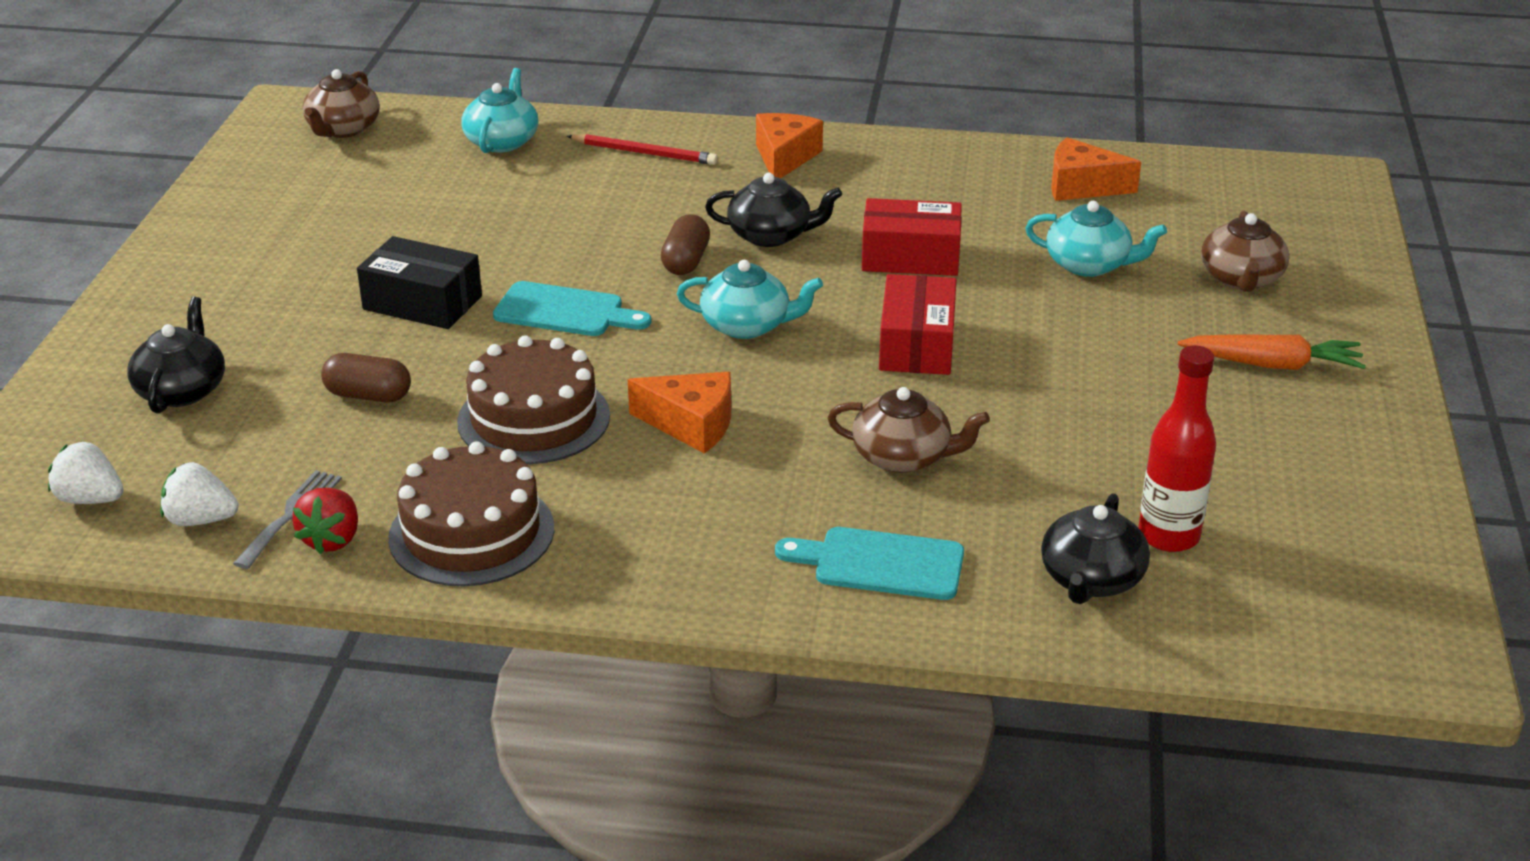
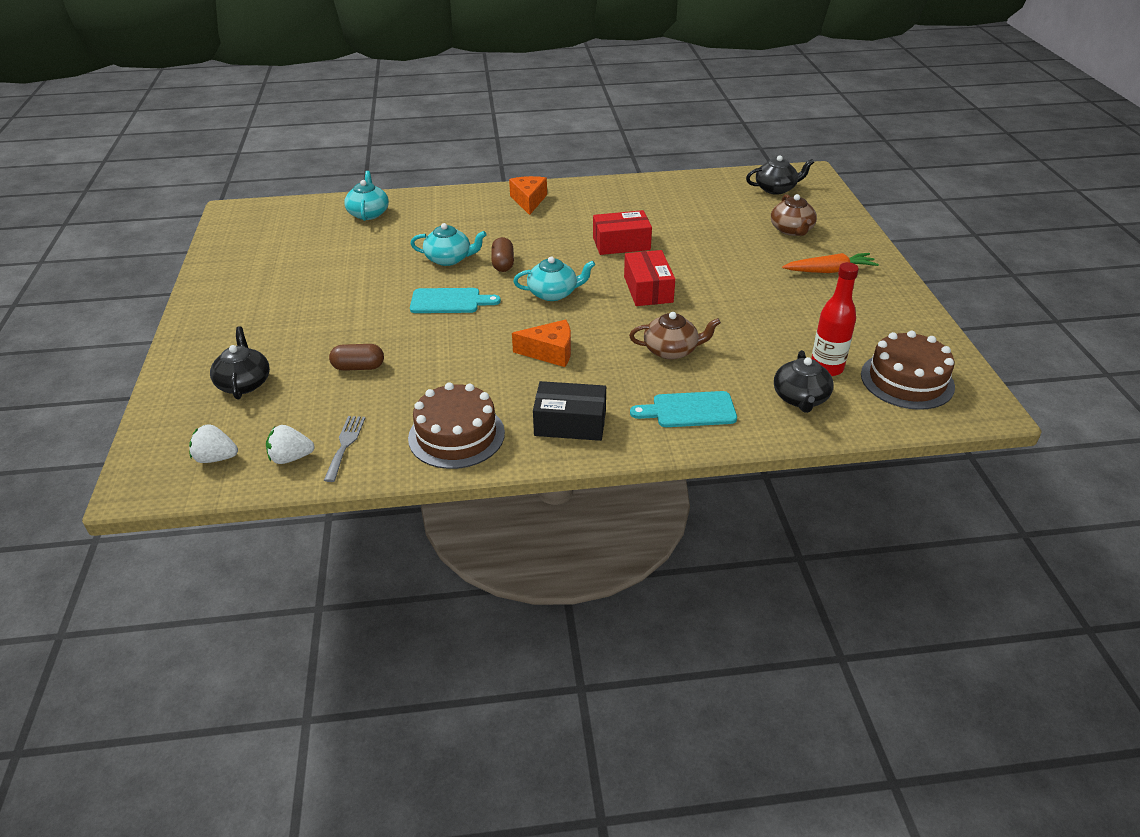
camera: 15 degrees left, 5 degrees up
red strawberry [292,488,358,554] -> none
brown teapot [303,69,380,138] -> none
black box [357,236,482,329] -> black box moved to [533,381,606,441]
brown cake [457,335,610,464] -> brown cake moved to [861,331,955,410]
red pencil [566,134,718,165] -> none
black teapot [705,173,842,247] -> black teapot moved to [746,155,814,195]
turquoise teapot [1025,201,1167,277] -> turquoise teapot moved to [410,223,487,266]
orange cheese [1051,137,1141,201] -> none

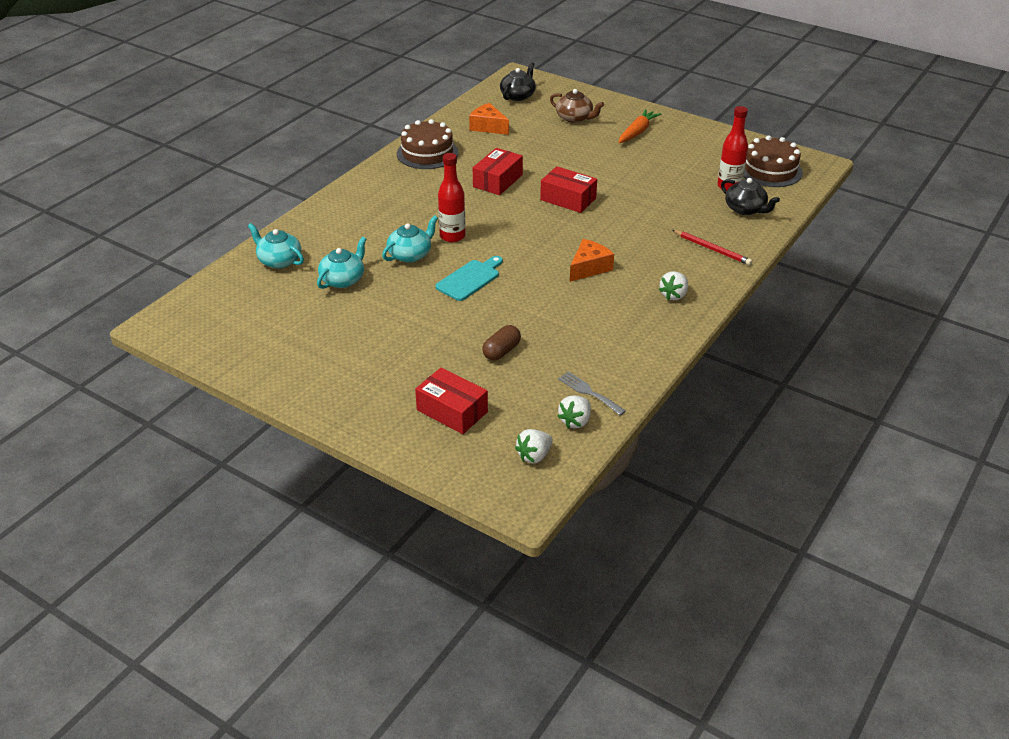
camera: 50 degrees left, 0 degrees up
black teapot [210,326,270,399] -> red box [415,367,488,434]
brown cake [408,382,505,469] -> brown cake moved to [397,119,459,169]
brown capsule [491,237,514,272] -> red bottle [438,153,466,242]
orange cheese [509,176,547,215] -> orange cheese moved to [469,103,509,135]
turquoise teapot [513,256,595,301] -> turquoise teapot moved to [317,237,367,289]
black box [533,381,606,441] -> white strawberry [659,271,688,300]
brown teapot [629,312,721,360] -> none
turquoise cutting board [630,391,737,427] -> red pencil [672,230,752,265]

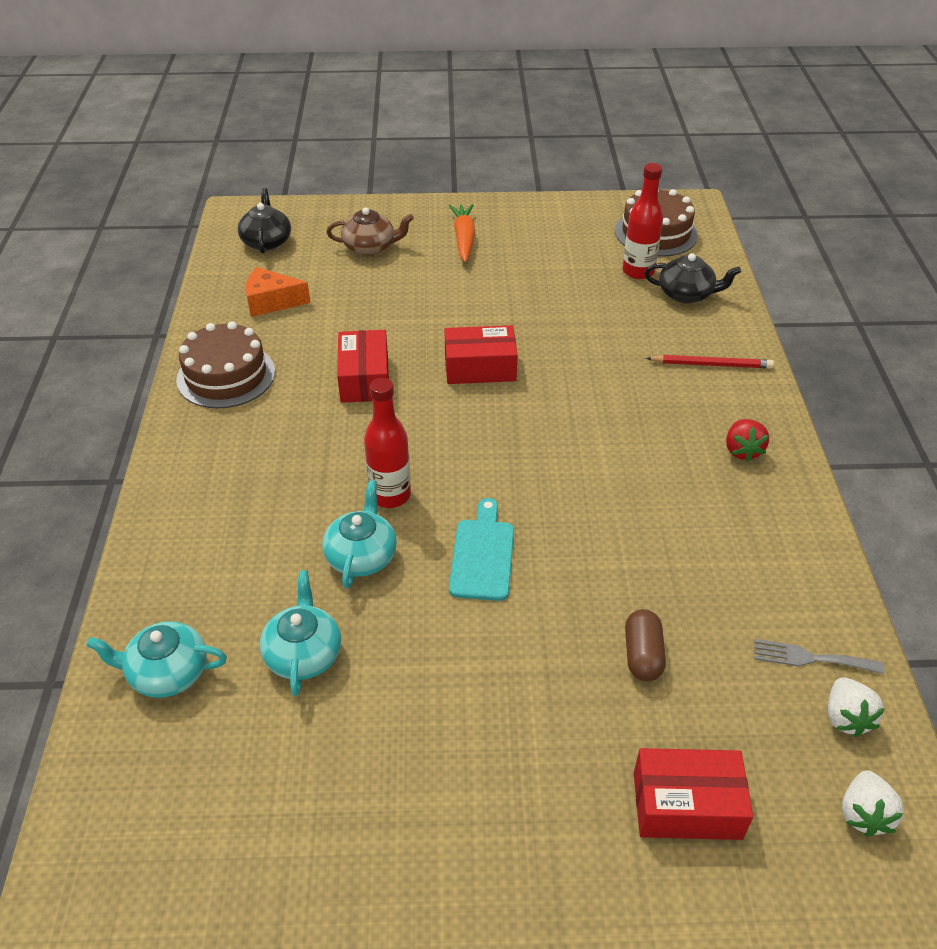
camera: 35 degrees left, 5 degrees up
orange cheese [570,239,614,282] -> none
white strawberry [659,271,688,300] -> red strawberry [726,419,769,462]

